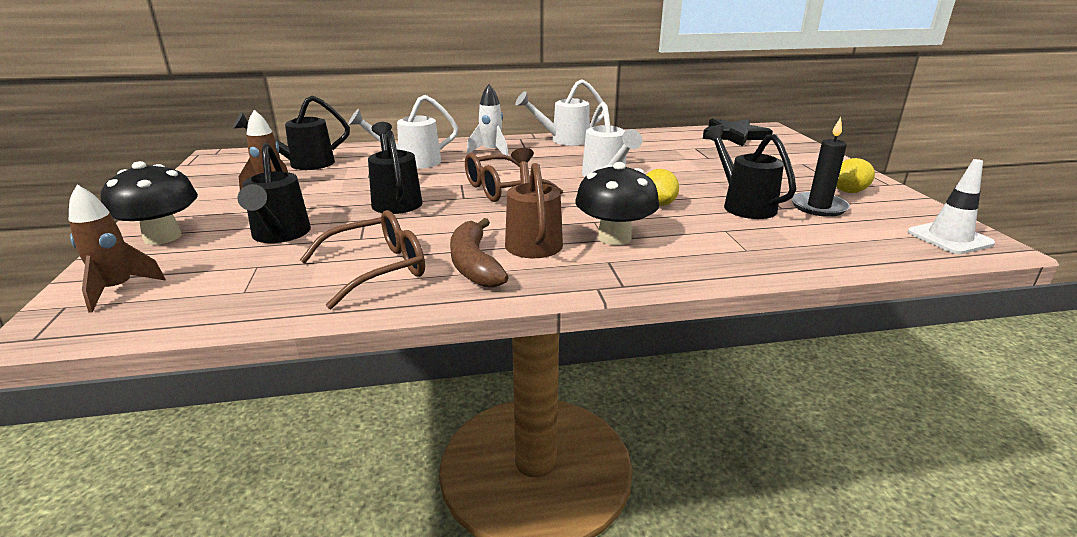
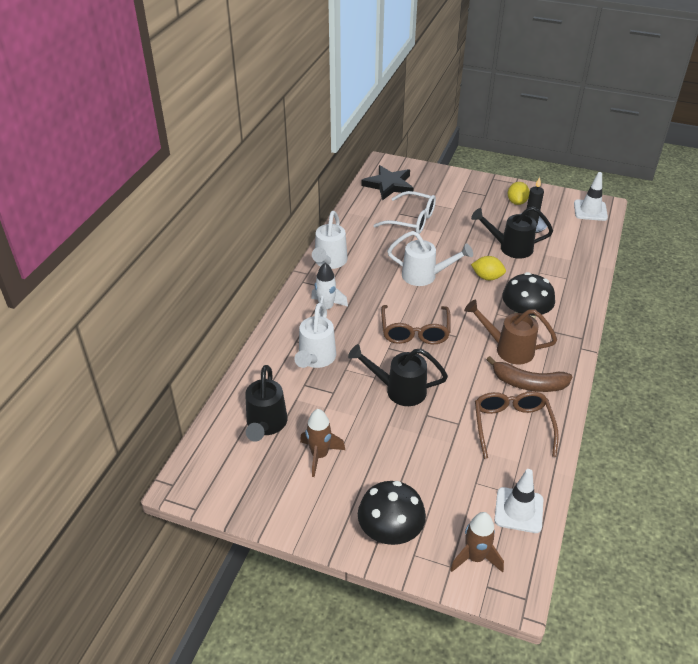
camera: 60 degrees left, 15 degrees up
black watering can [237,143,311,243] -> none
none -> white glasses [373,191,436,234]
none -> white traffic cone [495,469,543,533]

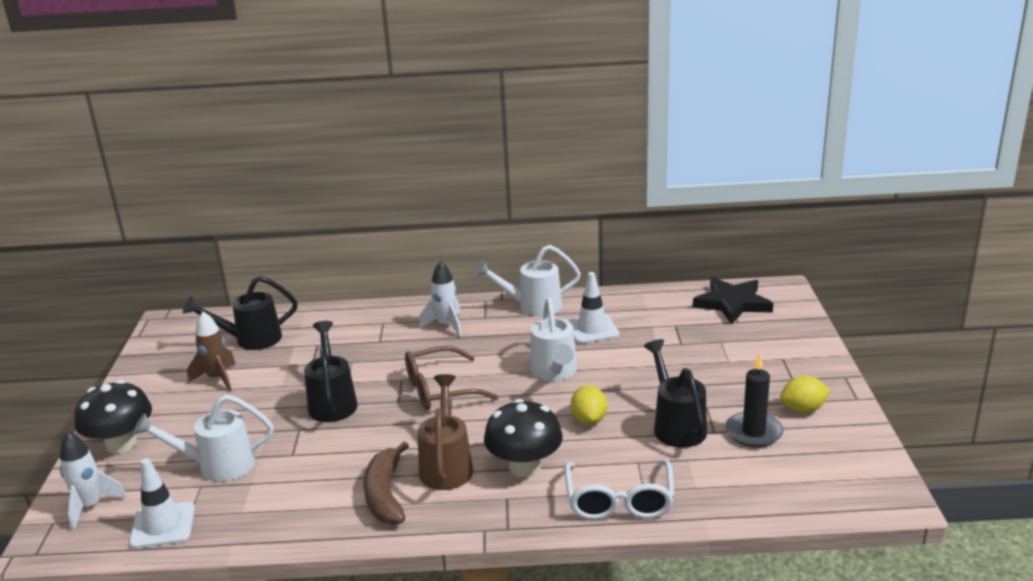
camera: 70 degrees right, 15 degrees down
white watering can [295,303,336,368] -> white watering can moved to [133,394,274,482]
white glasses [373,191,436,234] -> white glasses moved to [565,460,674,520]
brown rocket [450,512,504,573] -> white rocket [60,431,127,530]
brown glasses [475,391,559,459] -> none
white traffic cone [574,172,608,221] -> white traffic cone moved to [567,272,619,344]

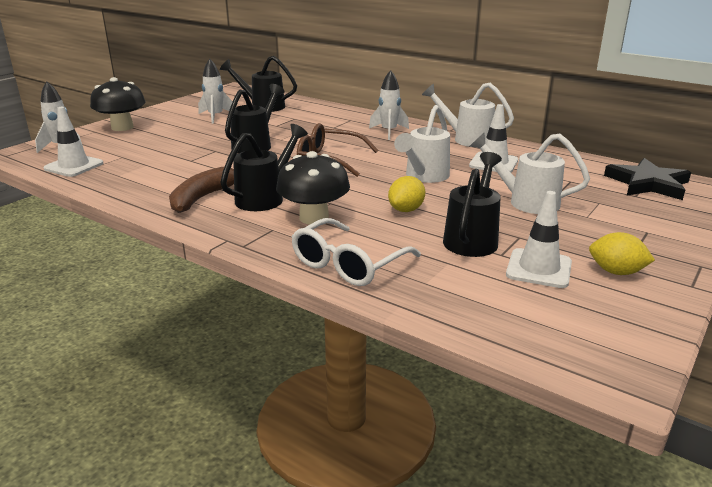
camera: 35 degrees right, 0 degrees up
white watering can [133,394,274,482] -> white watering can moved to [470,133,590,214]
brown rocket [187,312,236,391] -> white rocket [198,59,233,124]
brown watering can [417,374,473,490] -> black watering can [220,124,308,211]
black candle [726,353,783,447] -> white traffic cone [506,191,572,288]

